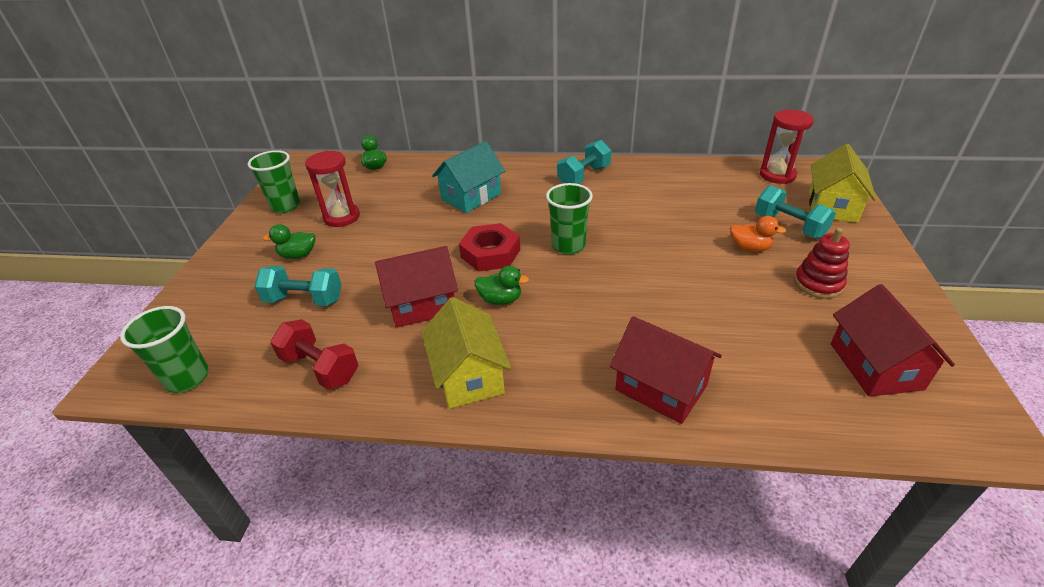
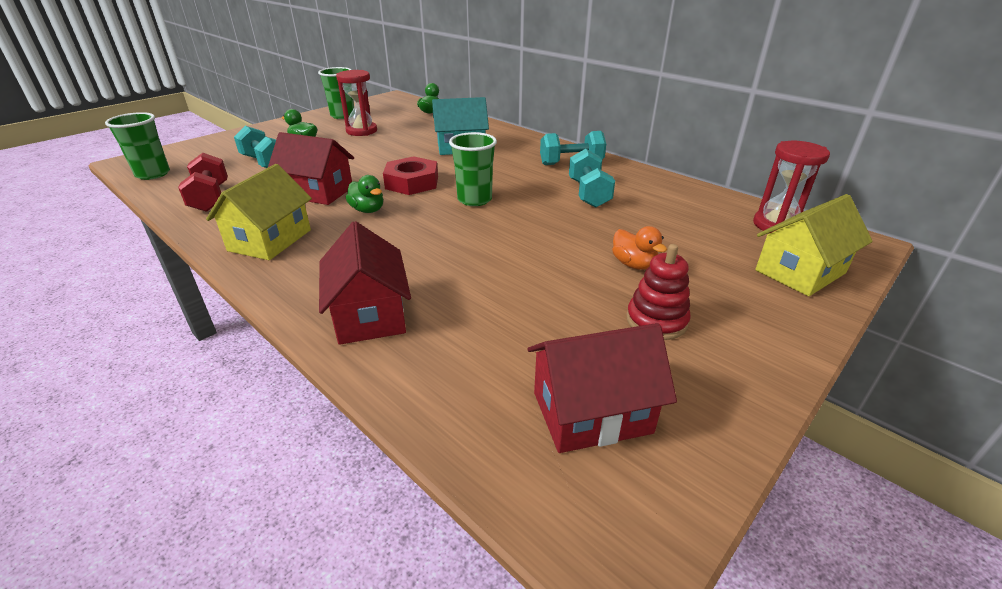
camera: 35 degrees right, 5 degrees down
turquoise dumbbell [755,185,836,239] -> turquoise dumbbell moved to [569,149,615,208]
red house [831,284,955,397] -> red house turned 45 degrees clockwise [527,323,677,453]

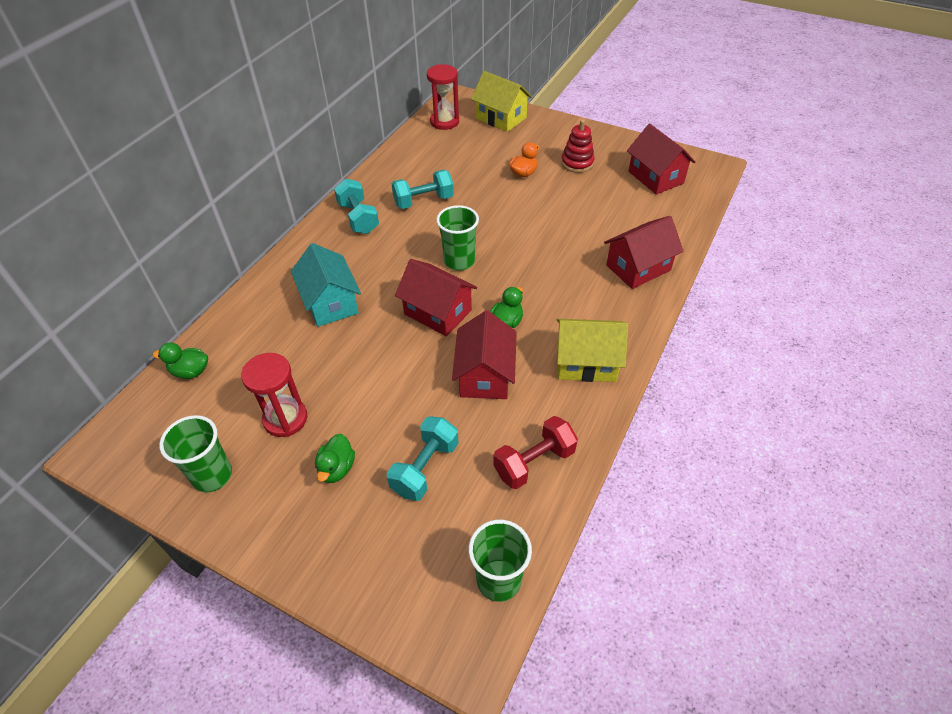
camera: 105 degrees left, 15 degrees up
red nut [383,156,438,195] -> red house [395,259,477,336]

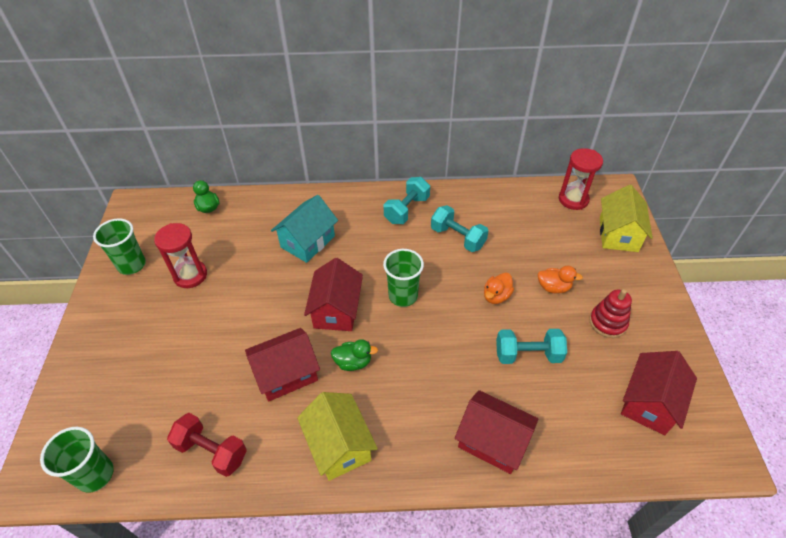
camera: 60 degrees right, 0 degrees up
green duck [315,434,355,483] -> none
turquoise dumbbell [387,417,459,501] -> turquoise dumbbell moved to [496,329,567,364]
none -> orange duck [484,273,514,304]

